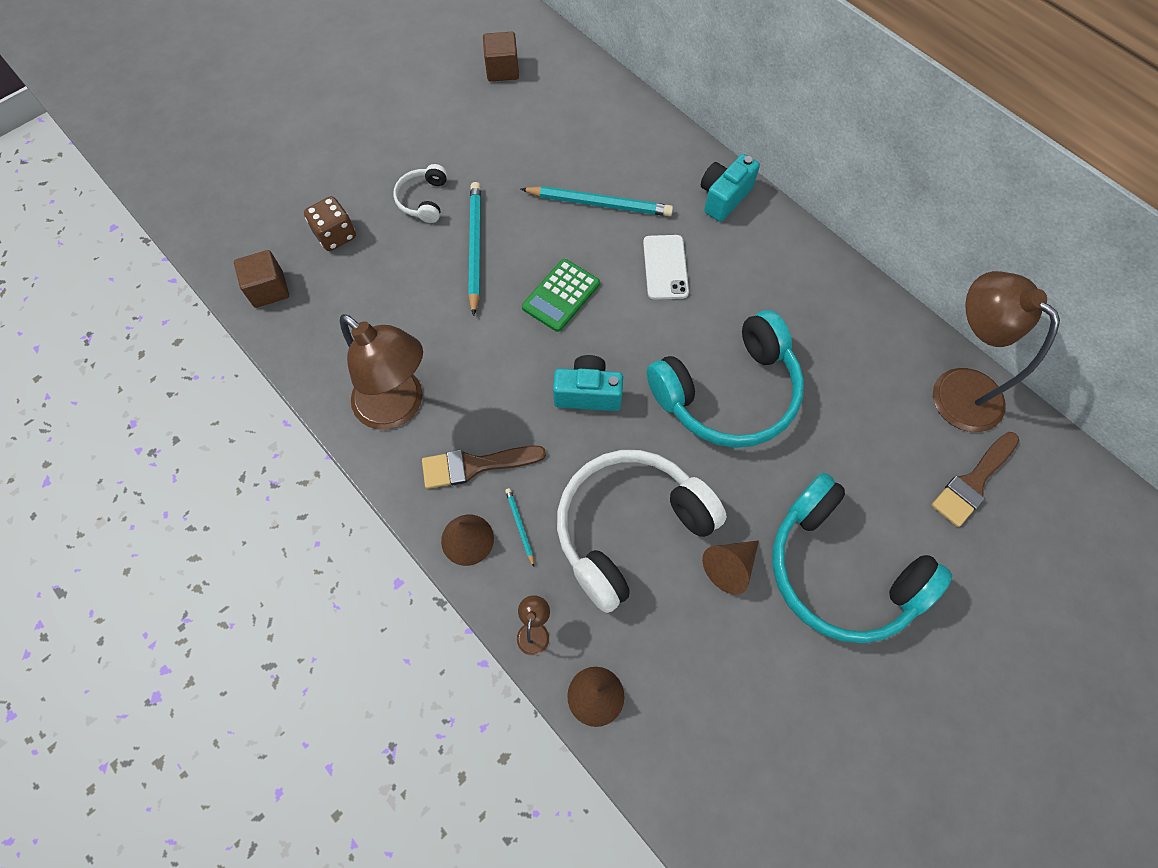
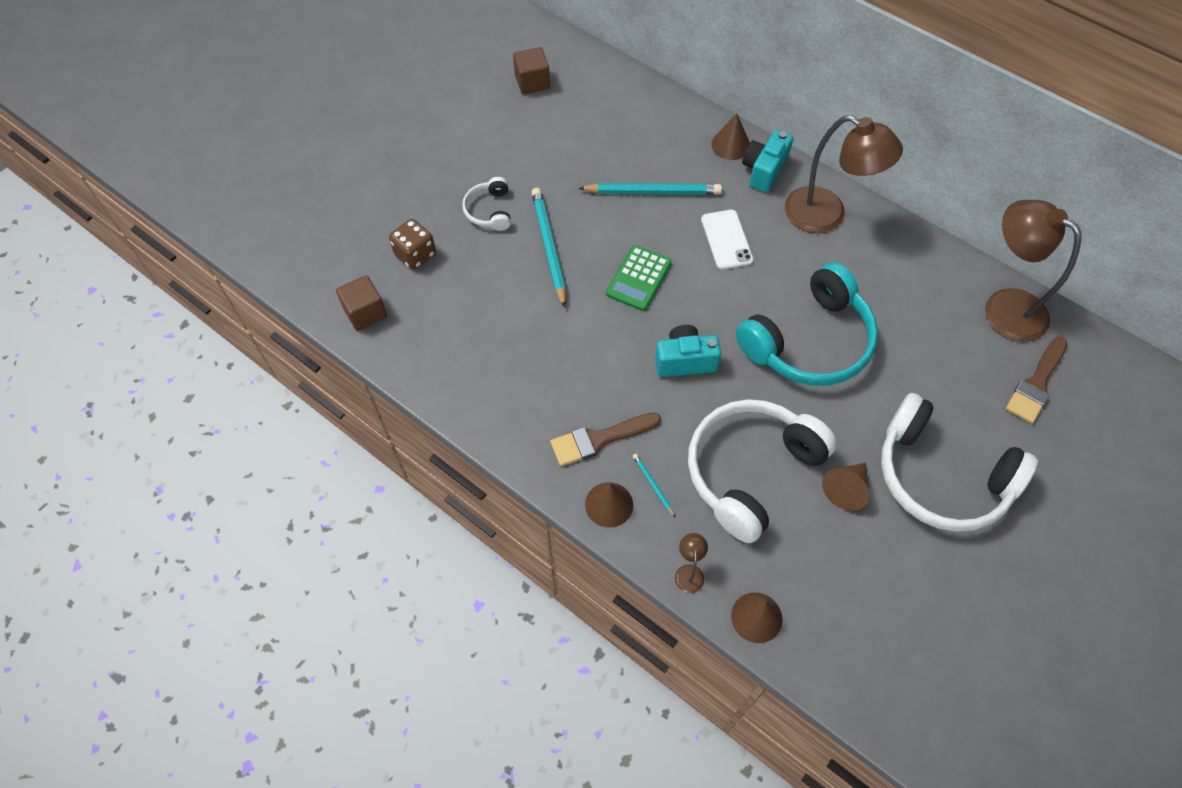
camera: 10 degrees left, 5 degrees down
brown lamp [340,314,423,430] -> brown lamp moved to [785,115,903,233]
turquoise headphones [772,473,952,643] -> white headphones [881,393,1038,532]
none -> brown cone [711,113,750,160]

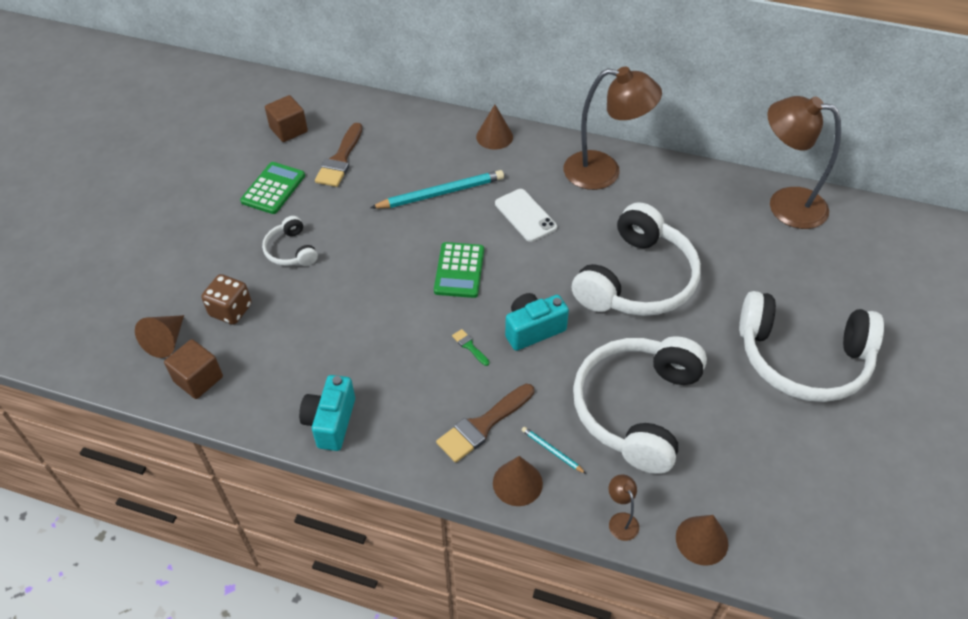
camera: 20 degrees left, 10 degrees down
turquoise pencil [531,188,566,308] -> none
turquoise headphones [736,262,878,386] -> white headphones [572,202,701,316]
turquoise camera [742,130,793,193] -> turquoise camera moved to [299,375,355,451]
brown cone [822,463,869,511] -> brown cone moved to [135,315,184,358]
brown brush [1006,336,1067,424] -> brown brush moved to [315,123,362,187]
none -> green calculator [240,162,305,214]
none -> green brush [452,329,489,366]

